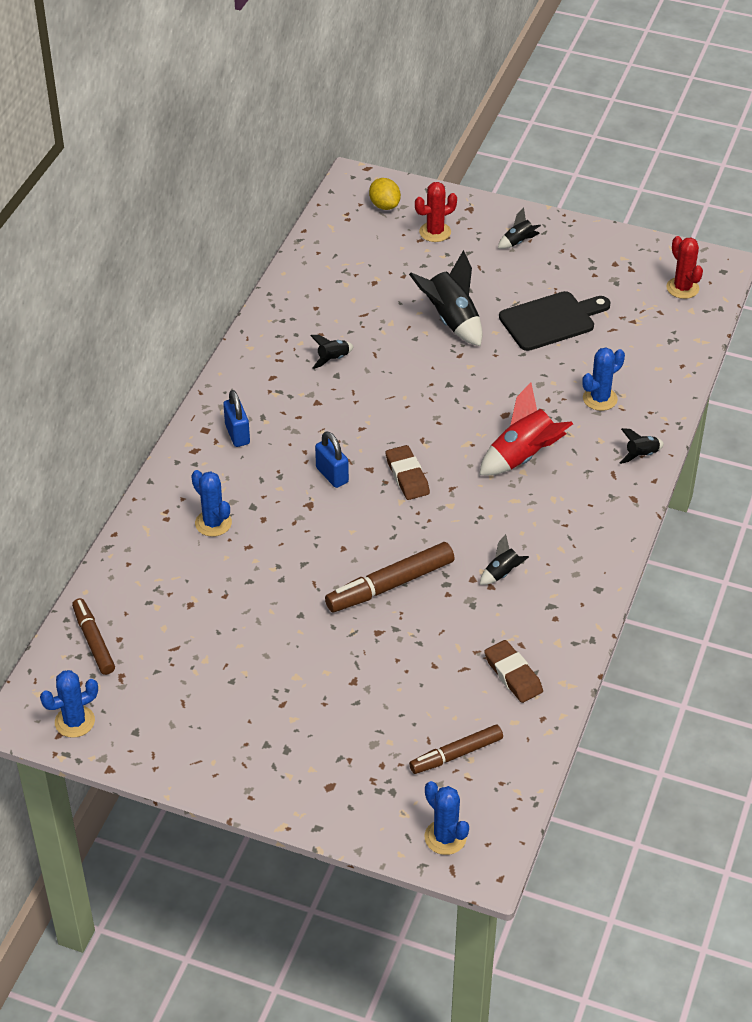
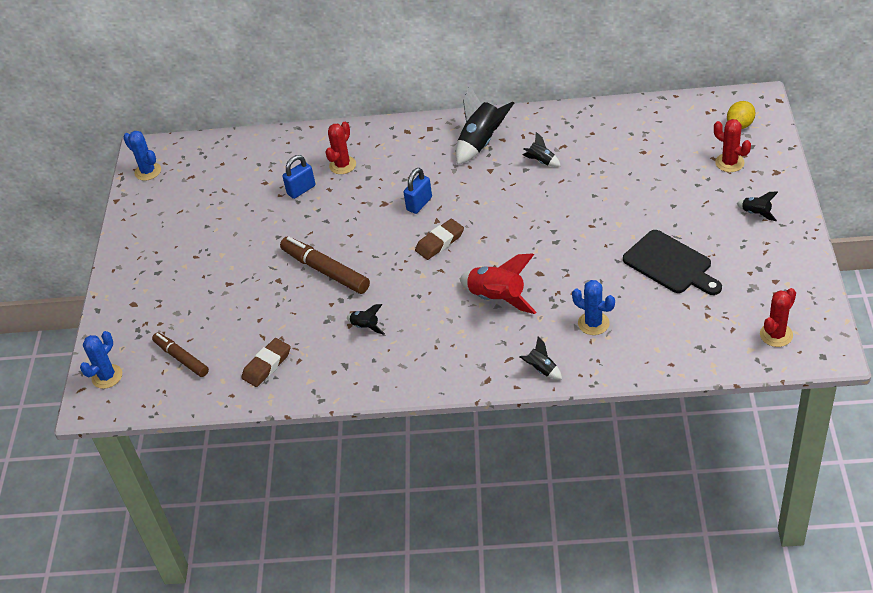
camera: 75 degrees right, 0 degrees up
brown marker [72,598,115,675] -> none
blue cactus [191,470,232,537] -> red cactus [325,122,356,174]
blue padlock [223,390,250,447] -> blue padlock moved to [282,155,315,199]
black rocket [409,250,483,346] -> black rocket moved to [456,86,514,165]

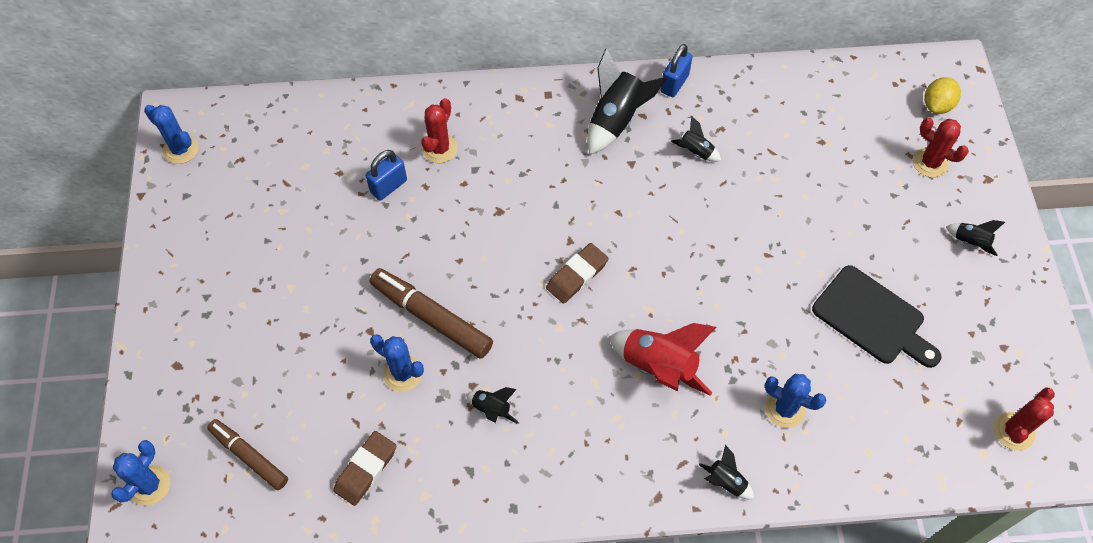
camera: 10 degrees left, 15 degrees up
blue padlock [404,168,432,214] -> blue padlock moved to [661,44,693,97]
none -> blue cactus [370,334,424,392]

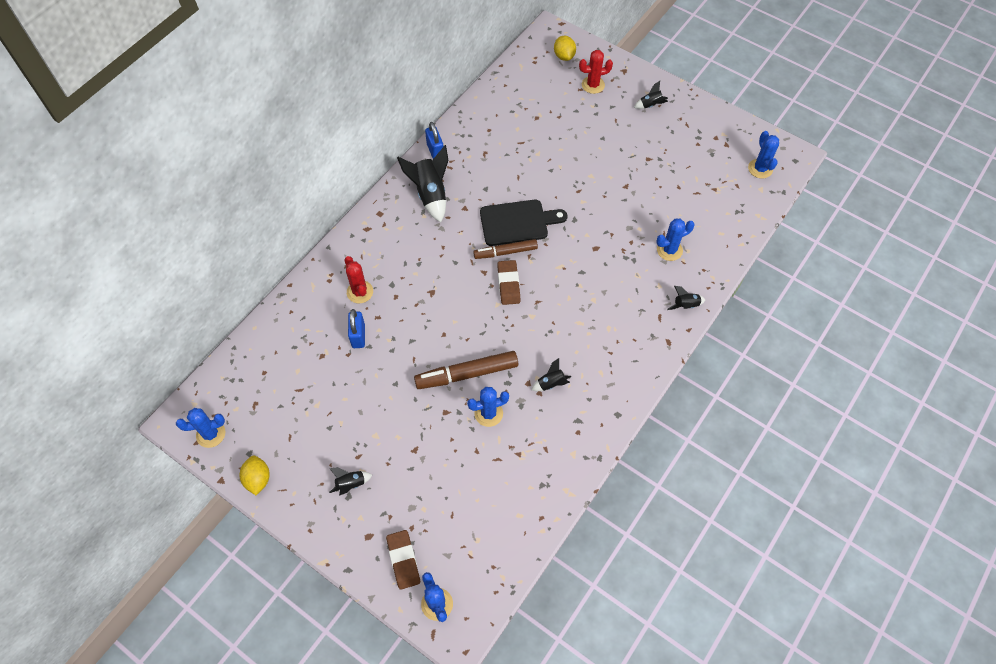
camera: 50 degrees left, 0 degrees up
brown marker [207,419,288,490] -> brown marker moved to [473,239,538,259]
brown eraser [333,431,396,506] -> brown eraser moved to [386,530,420,590]
red rocket [609,323,716,396] -> none
black rocket [671,116,721,162] -> black rocket moved to [329,467,372,496]
black cutting board [812,265,941,368] -> black cutting board moved to [480,200,567,246]
red cactus [994,388,1055,451] -> blue cactus [748,131,779,179]
none -> yellow lemon [239,455,270,495]

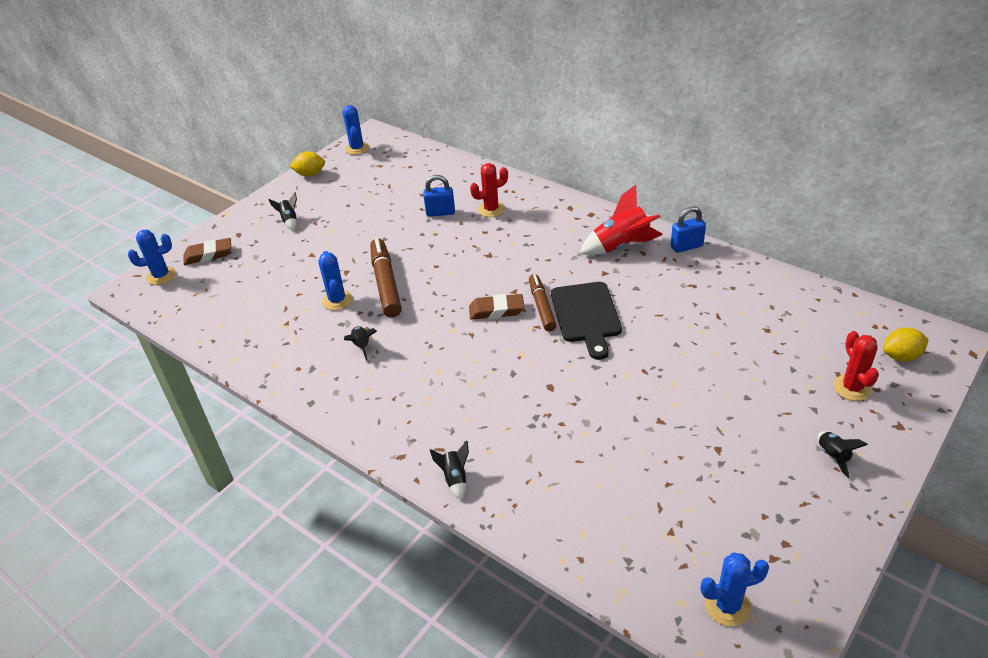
camera: 95 degrees right, 20 degrees down
black rocket [397,145,448,222] -> red rocket [580,185,663,255]
blue cactus [656,219,695,261] -> none

